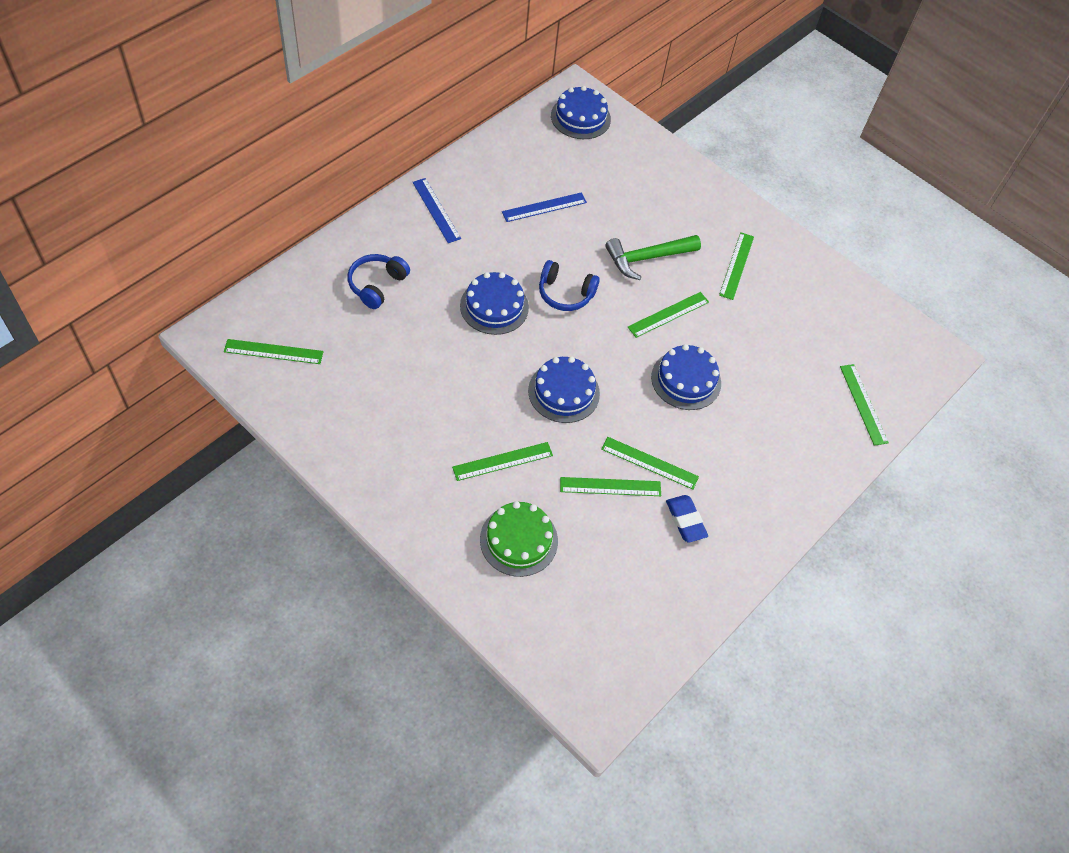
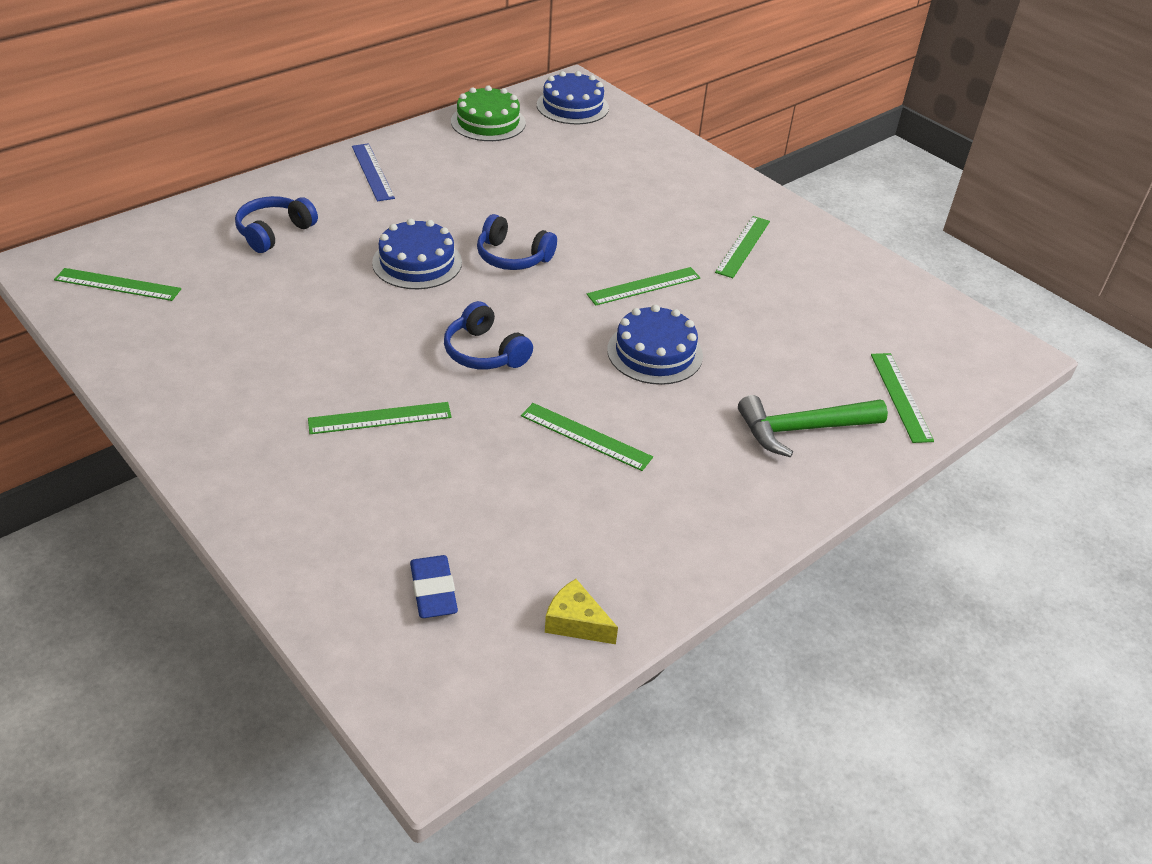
camera: 10 degrees right, 15 degrees down
green cake [480,501,558,577] -> green cake moved to [451,85,526,141]
blue ruler [502,192,587,222] -> none
blue cake [528,356,600,423] -> blue headphones [444,301,533,369]
green ruler [560,477,661,496] -> none
green hammer [605,235,701,280] -> green hammer moved to [738,395,888,457]
blue eraser [666,495,708,543] -> blue eraser moved to [410,555,458,618]
none -> yellow cheese [545,579,618,644]

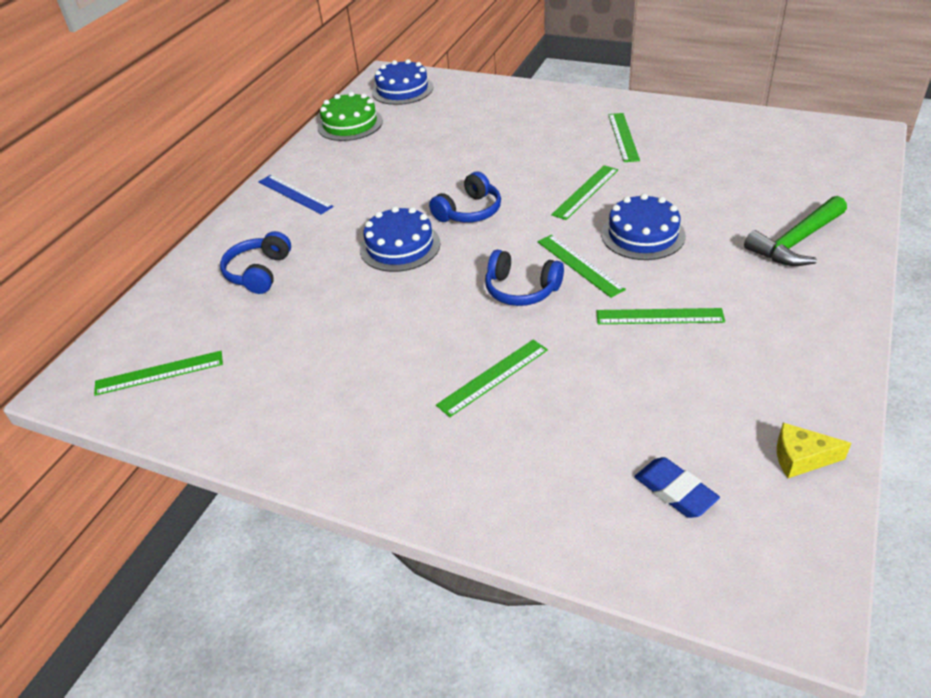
camera: 20 degrees left, 0 degrees up
blue headphones [477,214,557,270] -> blue headphones turned 45 degrees counterclockwise [429,171,501,222]
green ruler [871,353,934,443] -> green ruler moved to [537,235,626,298]

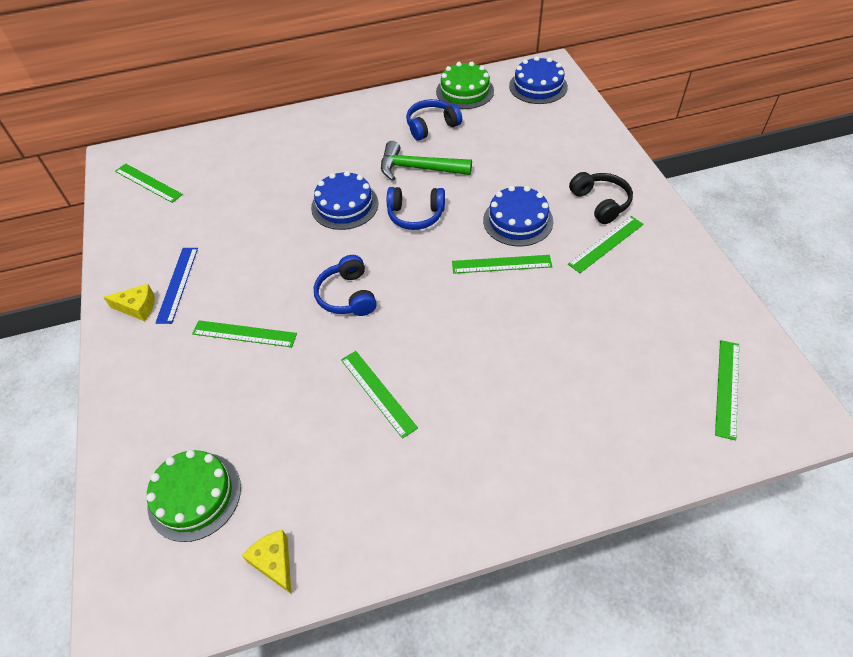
camera: 50 degrees right, 10 degrees up
blue headphones [220,231,291,294] -> blue headphones moved to [406,99,462,141]
blue ruler [259,175,333,214] -> blue ruler moved to [155,248,198,324]
green ruler [537,235,626,298] -> green ruler moved to [715,340,739,440]
blue cake [601,193,686,260] -> blue cake moved to [483,186,553,246]
blue eraser [635,457,720,518] -> green cake [146,450,241,542]
green hammer [744,196,847,266] -> green hammer moved to [381,141,472,181]
none -> yellow cheese [103,284,155,321]
none -> black headphones [569,172,633,224]

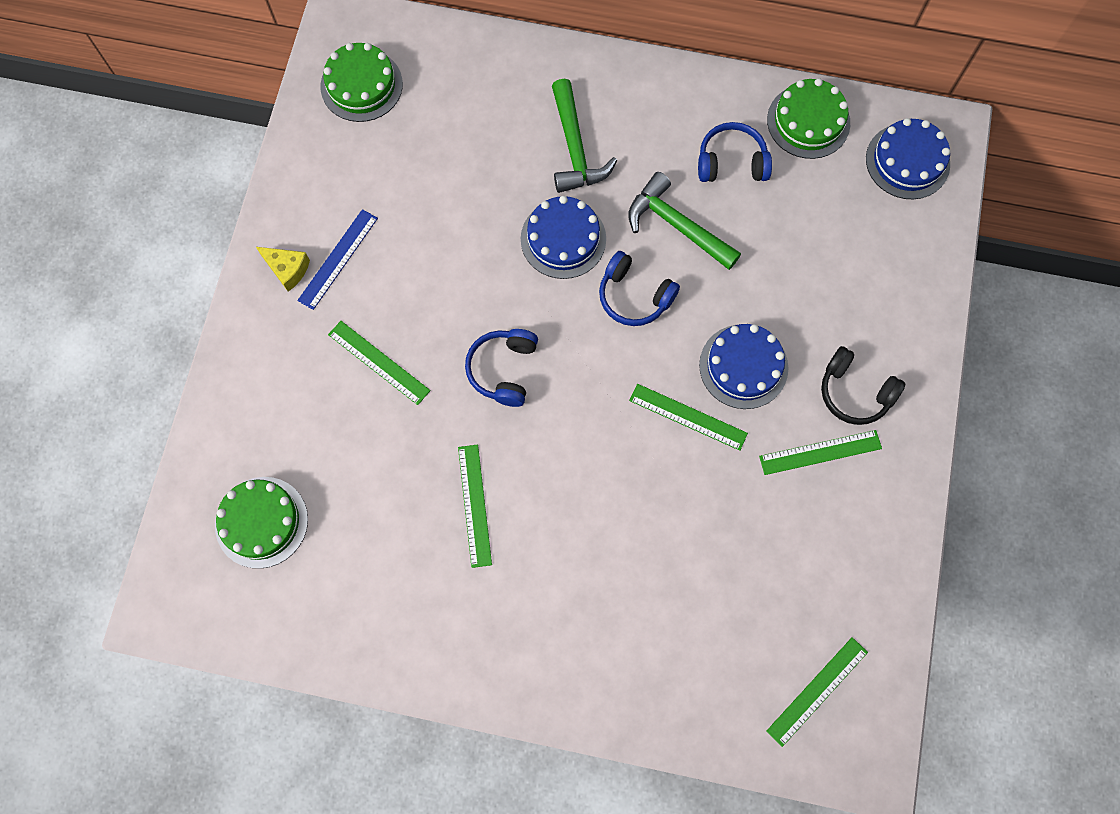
camera: 25 degrees right, 20 degrees up
green ruler [115,163,183,203] -> green cake [321,43,403,122]
yellow cheese [242,530,291,594] -> none
black headphones [569,172,633,224] -> black headphones turned 120 degrees clockwise [821,346,905,425]
none -> green hammer [552,78,617,193]

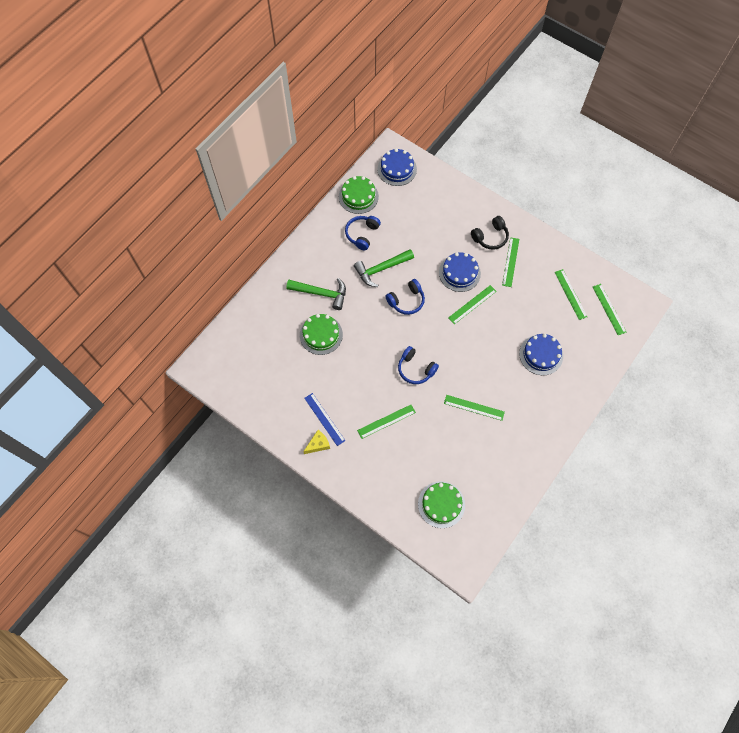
camera: 65 degrees left, 5 degrees down
green cake [321,43,403,122] -> green cake moved to [300,314,343,355]
blue cake [521,196,606,279] -> blue cake moved to [519,334,563,375]
none -> green ruler [555,269,587,320]

